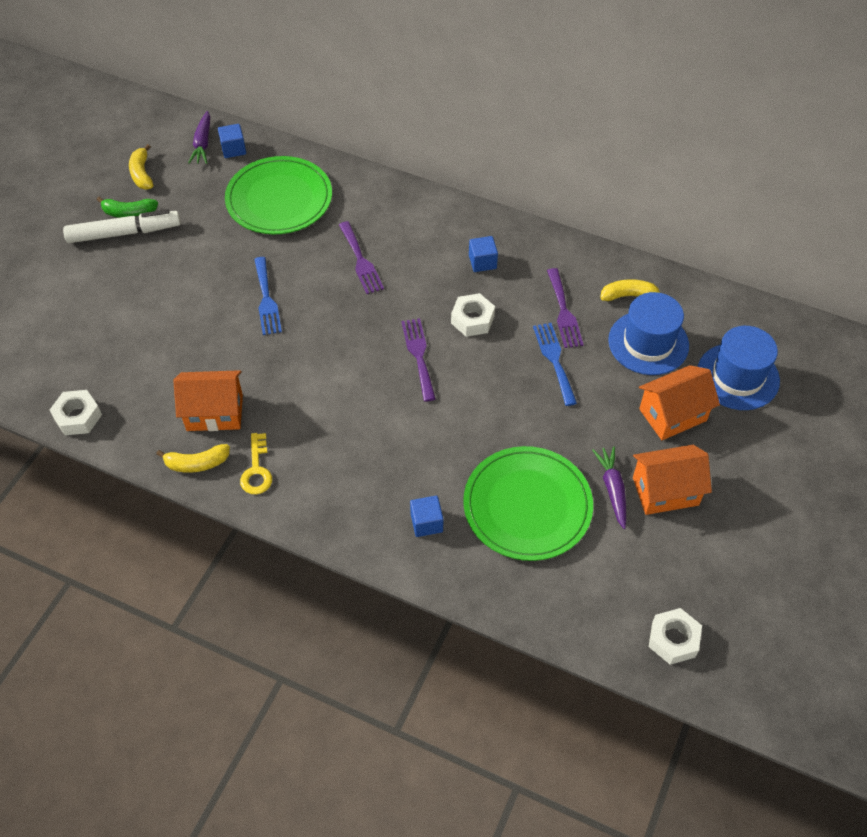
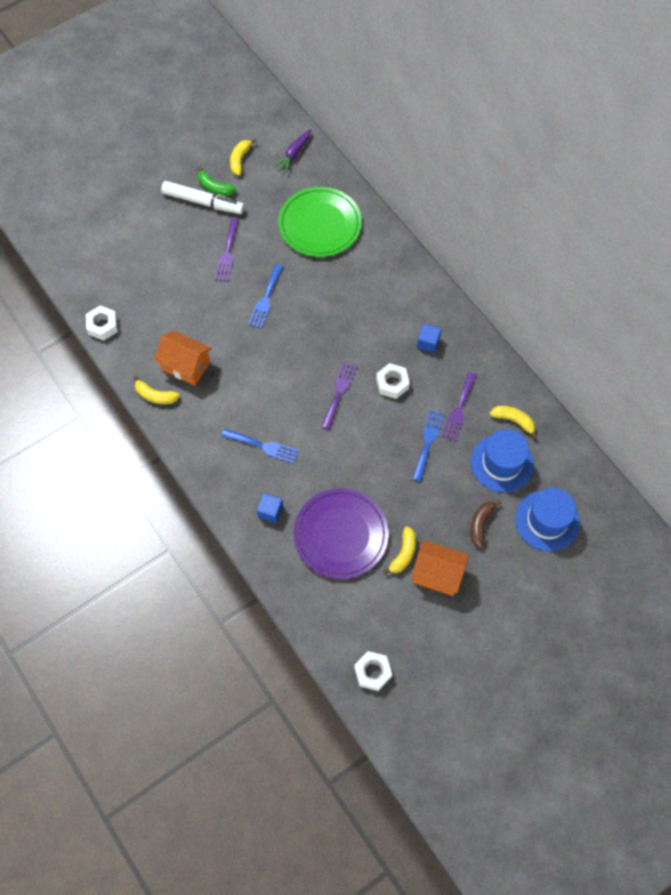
camera: 30 degrees right, 10 degrees up
blue cube [218,124,246,158] -> none
yellow key [240,433,272,494] -> none
purple fork [339,221,384,294] -> purple fork moved to [215,219,239,282]
green plate [463,446,593,561] -> purple plate [294,488,389,579]
purple carrot [592,446,626,529] -> yellow banana [383,527,416,574]
orange house [639,365,720,440] -> brown banana [470,500,501,548]
none -> blue fork [222,429,299,464]

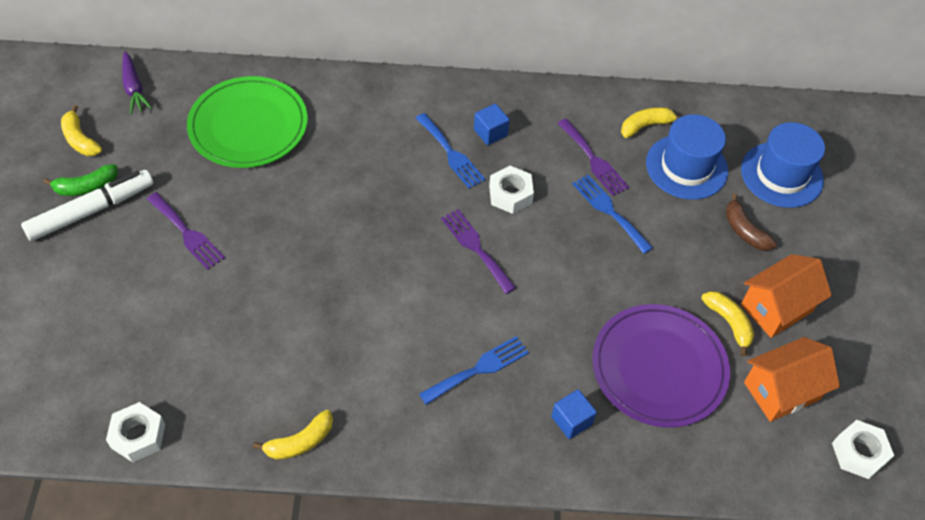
camera: 55 degrees left, 10 degrees down
orange house [154,330,212,386] -> orange house moved to [744,337,840,422]
blue fork [248,264,283,329] -> blue fork moved to [416,113,486,189]

